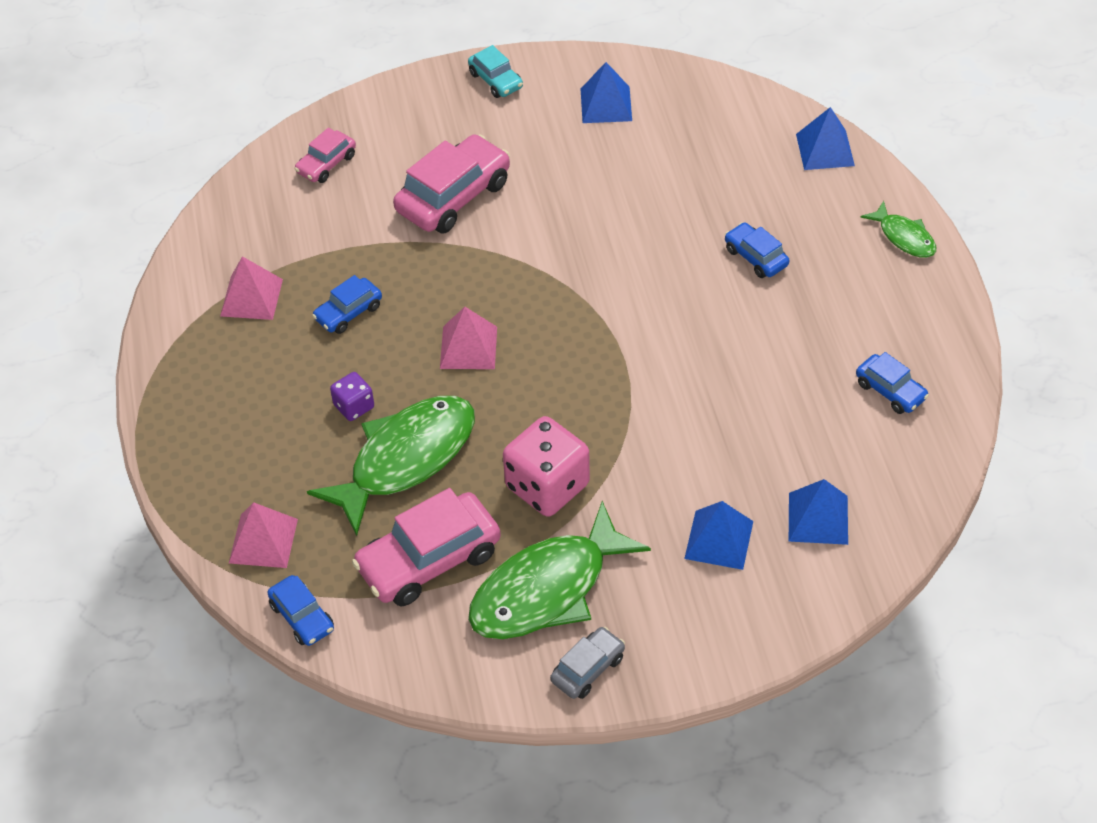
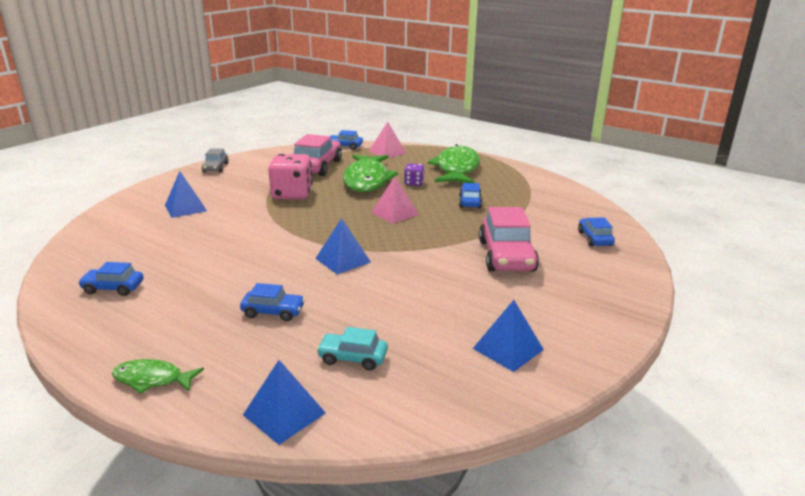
camera: 135 degrees right, 25 degrees down
pink pyramid [220,256,283,320] -> none
pink car [294,128,356,183] -> blue car [578,217,615,247]
turquoise car [468,45,523,98] -> turquoise car moved to [316,327,388,371]
green fish [468,501,651,639] -> green fish moved to [428,144,480,183]
blue pyramid [789,479,848,545] -> blue pyramid moved to [315,218,371,274]

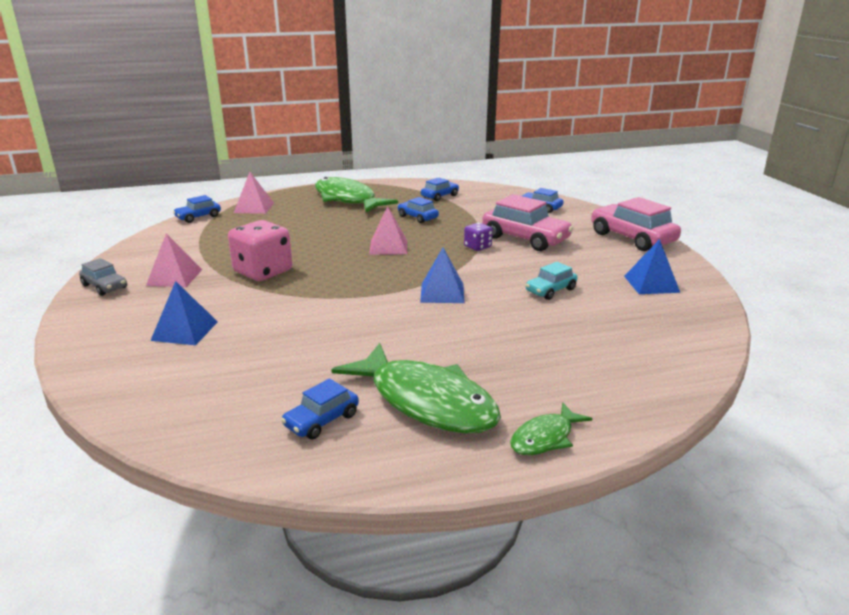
camera: 50 degrees left, 0 degrees up
blue car [240,283,305,321] -> blue car moved to [421,178,459,201]
blue pyramid [243,360,326,445] -> none
pink car [294,134,342,176] -> pink car moved to [591,197,681,251]
turquoise car [316,327,388,371] -> turquoise car moved to [526,262,578,300]
green fish [343,154,398,192] -> green fish moved to [331,343,501,434]
purple dice [404,163,424,186] -> purple dice moved to [464,223,493,251]
none -> pink pyramid [146,233,202,287]

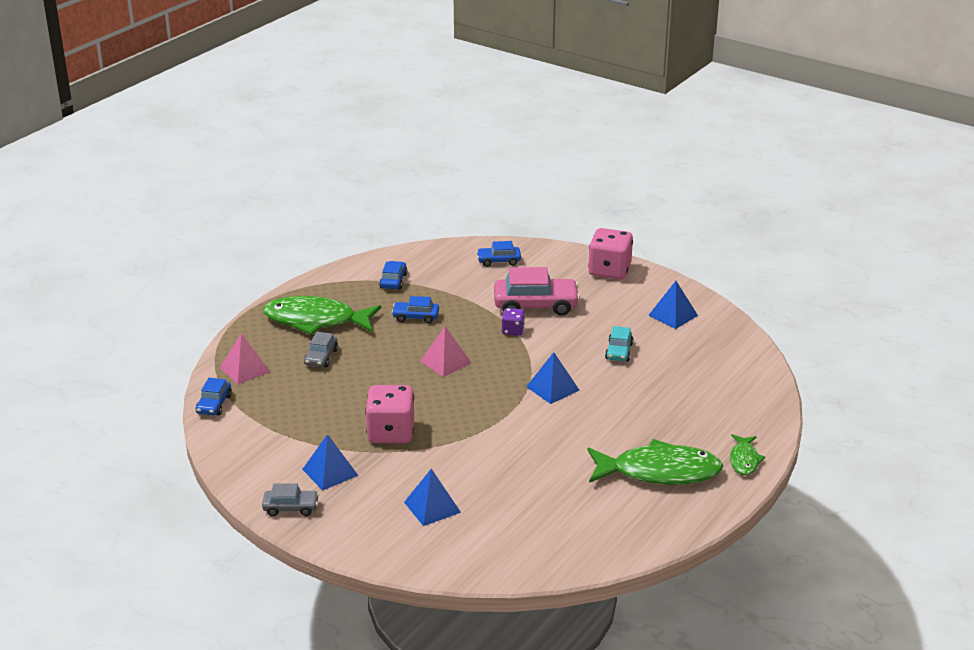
camera: 40 degrees left, 5 degrees up
pink pyramid [146,233,202,287] -> blue pyramid [302,434,359,490]
blue car [281,379,359,439] -> none
pink car [591,197,681,251] -> pink dice [588,228,633,279]
none -> grey car [304,332,338,367]

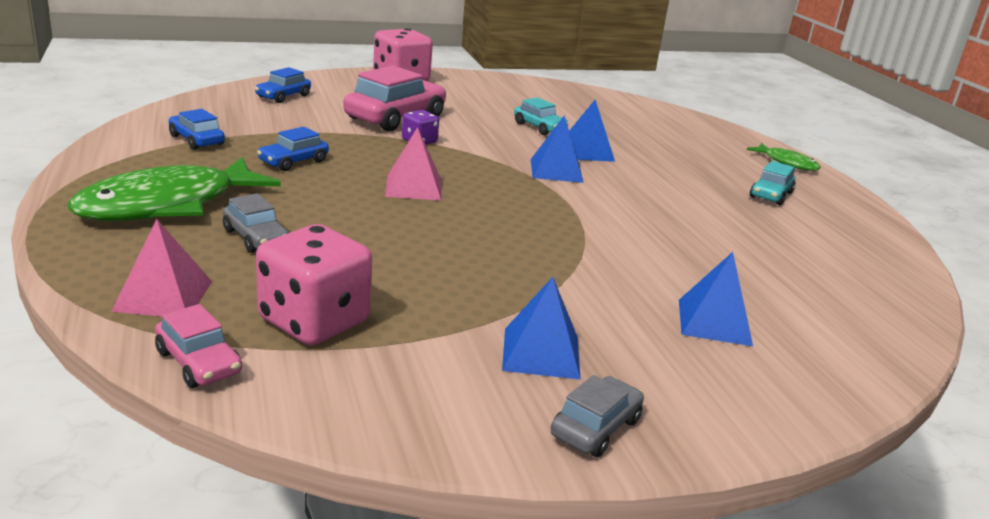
camera: 55 degrees left, 5 degrees down
blue car [196,378,232,415] -> pink car [155,304,242,388]
pink dice [365,385,414,443] -> pink dice moved to [256,224,372,345]
green fish [588,439,723,485] -> turquoise car [750,161,796,205]
blue pyramid [648,281,698,329] -> blue pyramid moved to [569,100,615,162]

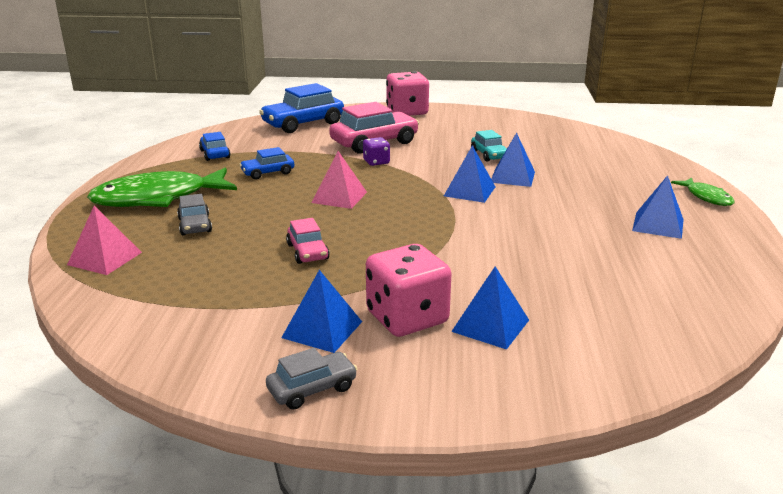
camera: 25 degrees right, 0 degrees up
pink car [155,304,242,388] -> pink car moved to [286,218,330,264]
blue car [255,67,311,103] -> blue car [259,83,344,133], size x1.85
pink dice [256,224,372,345] -> pink dice moved to [366,244,451,337]
turquoise car [750,161,796,205] -> blue pyramid [632,175,684,239]

